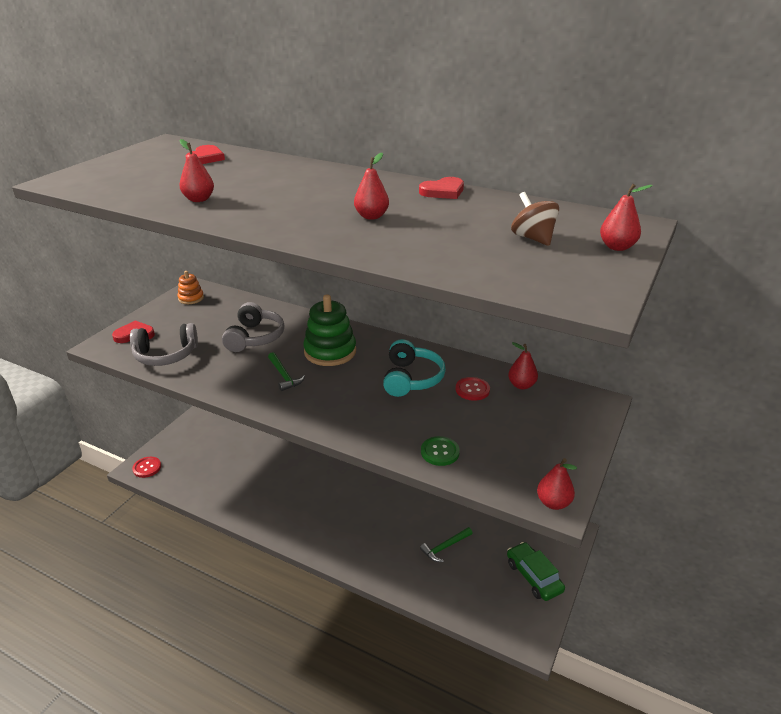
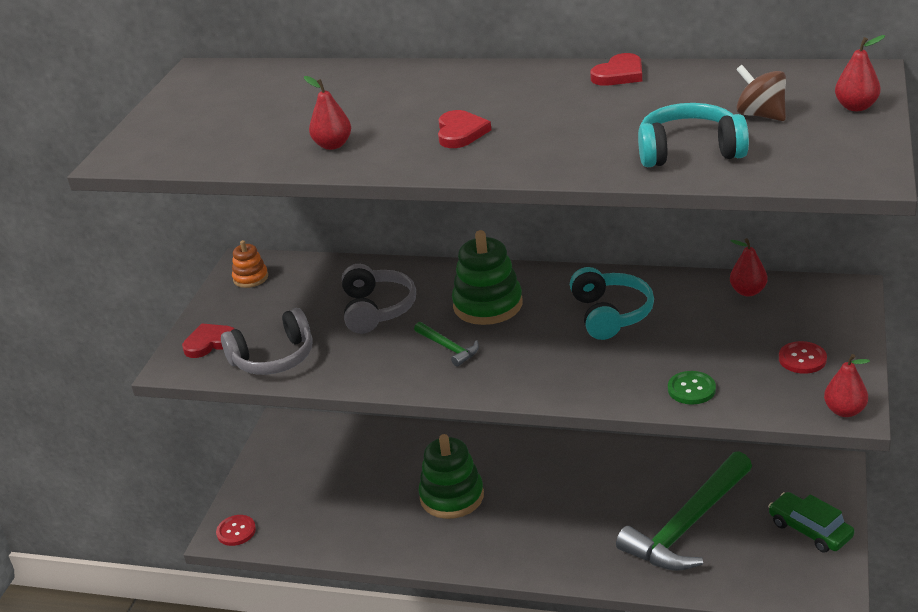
camera: 10 degrees left, 0 degrees up
red heart [185,145,225,164] -> red heart moved to [438,110,491,148]
red pear [354,153,389,220] -> none
green hammer [420,527,473,562] -> green hammer [616,451,752,571], size x2.36
red button [456,377,490,401] -> red button moved to [779,341,827,374]
none -> green stacking toy [419,434,484,519]
none -> turquoise headphones [638,103,749,167]

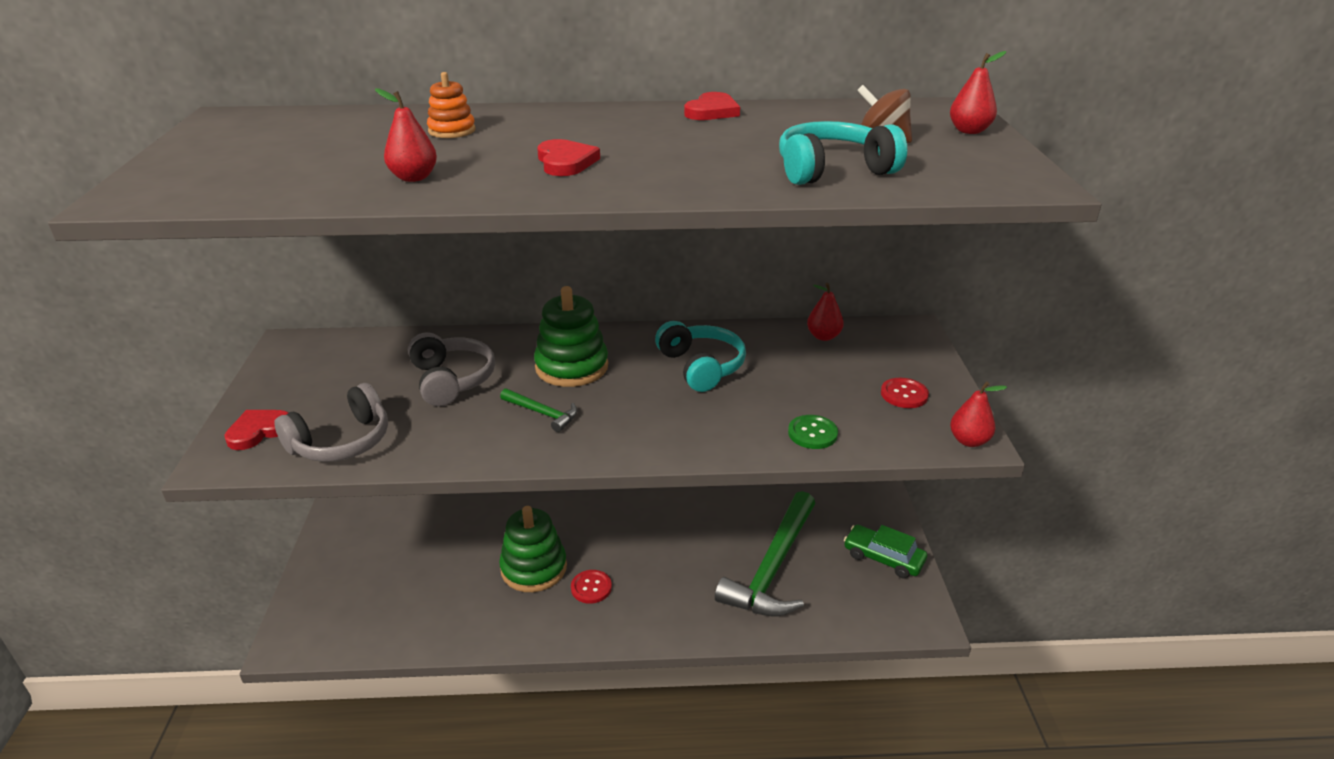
camera: 20 degrees left, 0 degrees up
red button [216,515,256,546] -> red button moved to [571,570,612,604]
orange stacking toy [232,240,268,288] -> orange stacking toy moved to [427,72,475,138]

